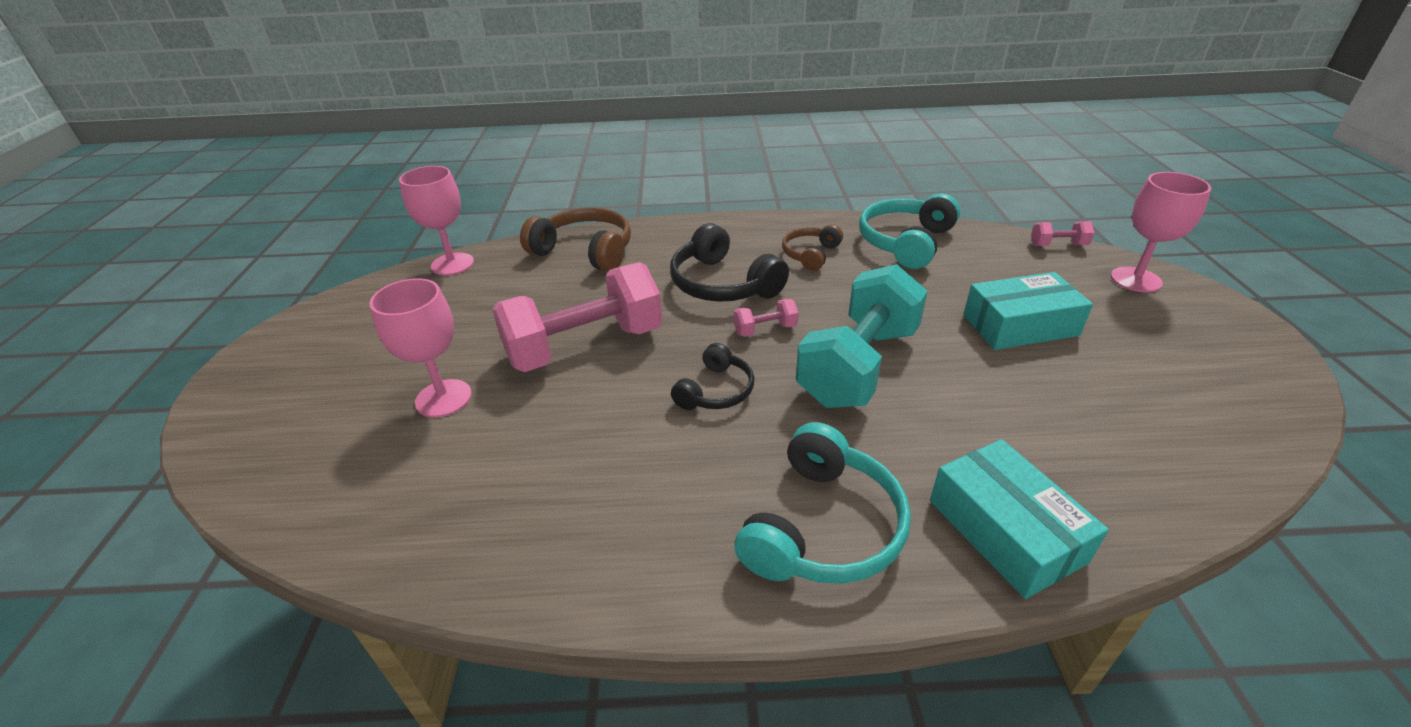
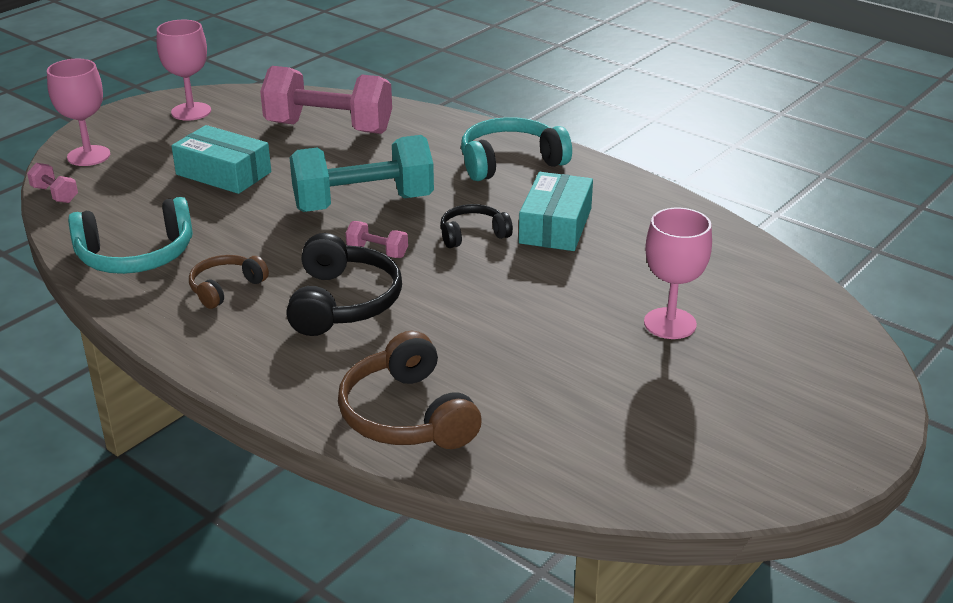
camera: 140 degrees left, 5 degrees down
pink goblet [399,166,474,275] -> pink goblet moved to [157,20,211,121]
pink dumbbell [492,262,662,372] -> pink dumbbell moved to [260,66,392,134]
brown headphones [782,224,843,271] -> brown headphones turned 150 degrees clockwise [189,255,269,309]
turquoise box [930,439,1109,599] -> turquoise box moved to [519,172,593,251]

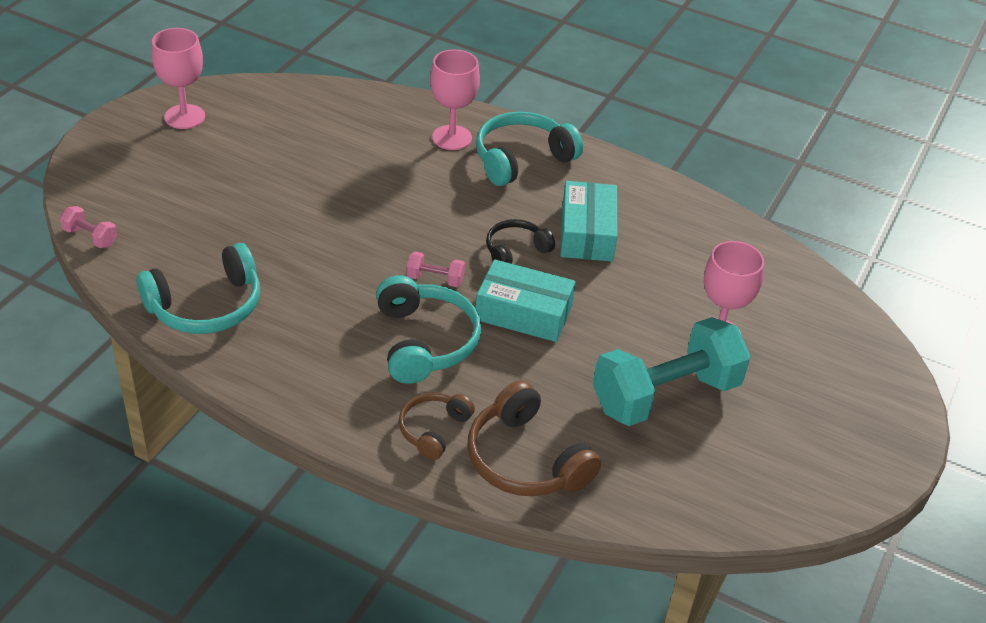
camera: 15 degrees left, 10 degrees up
pink goblet [47,59,110,166] -> pink goblet moved to [430,49,480,150]
turquoise box [172,125,271,194] -> turquoise box moved to [476,259,576,342]
brown headphones [189,255,269,309] -> brown headphones moved to [399,393,475,460]
pink dumbbell [260,66,392,134] -> none
black headphones [286,233,402,336] -> turquoise headphones [376,275,481,384]
turquoise dumbbell [289,135,434,212] -> turquoise dumbbell moved to [593,317,751,426]

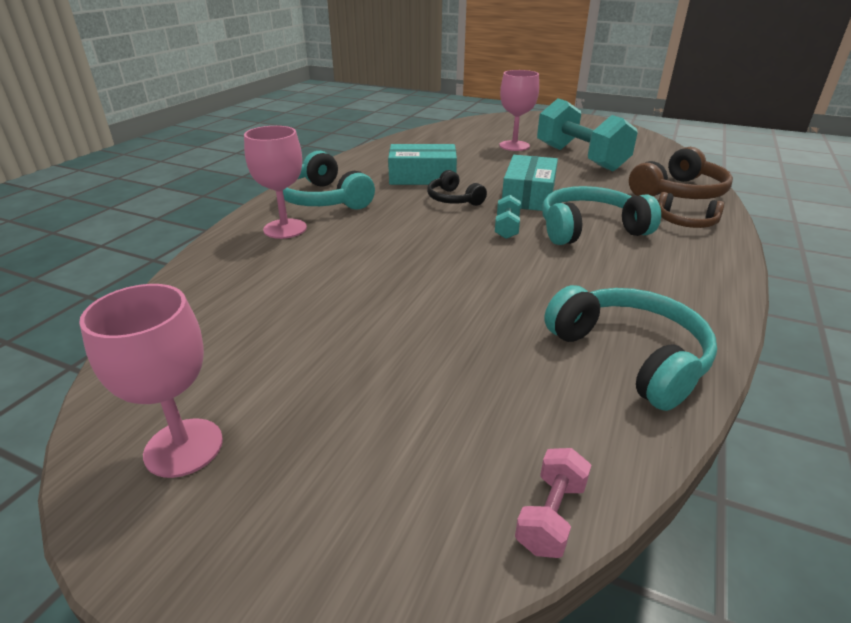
camera: 90 degrees left, 10 degrees down
pink dumbbell [406,252,465,287] -> turquoise dumbbell [495,195,521,239]

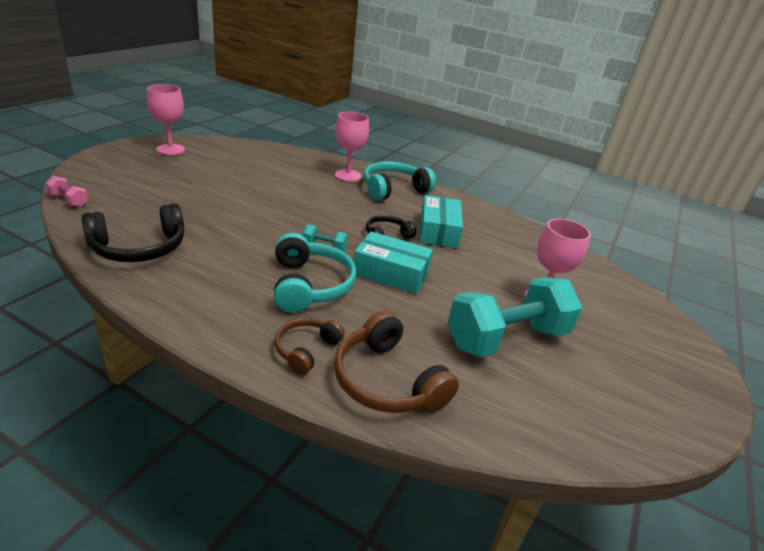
camera: 90 degrees right, 0 degrees up
turquoise headphones [544,285,717,411] -> black headphones [81,204,184,262]

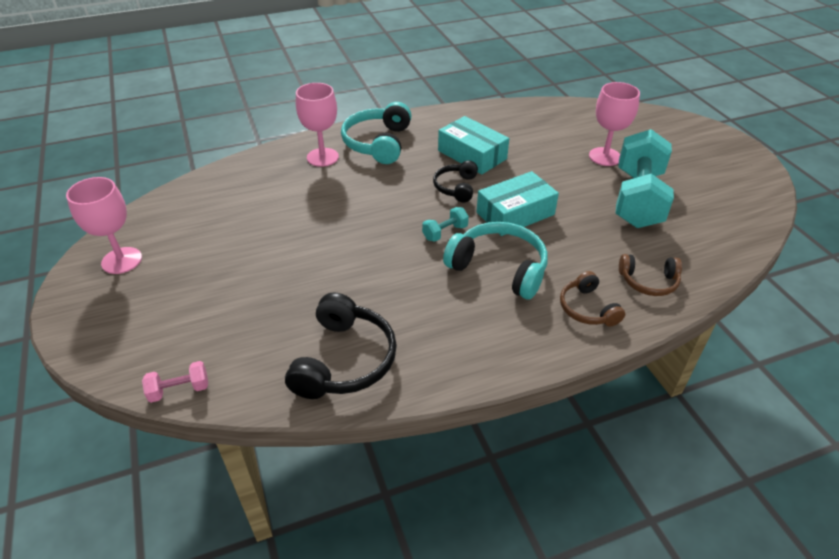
camera: 45 degrees left, 10 degrees up
brown headphones [334,311,459,413] -> brown headphones [619,254,682,296], size x0.60

